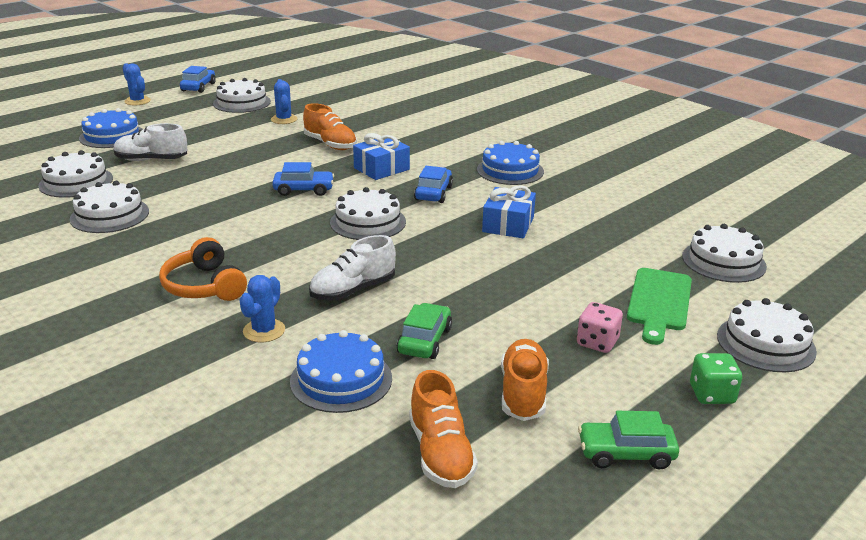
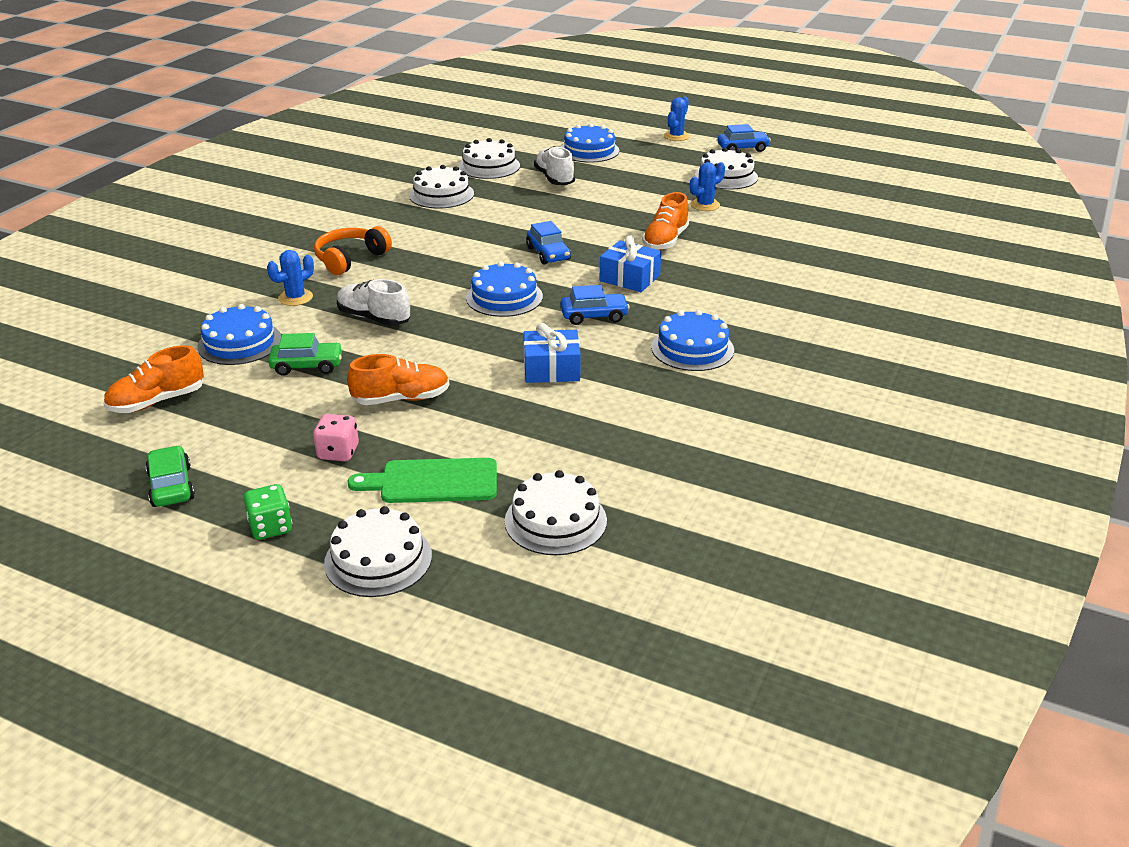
camera: 70 degrees right, 5 degrees up
blue cactus [240,275,285,342] -> blue cactus turned 45 degrees counterclockwise [267,250,314,306]
white cake [330,187,406,240] -> blue cake [466,261,543,317]
orange shoe [501,339,549,421] -> orange shoe moved to [347,354,449,405]

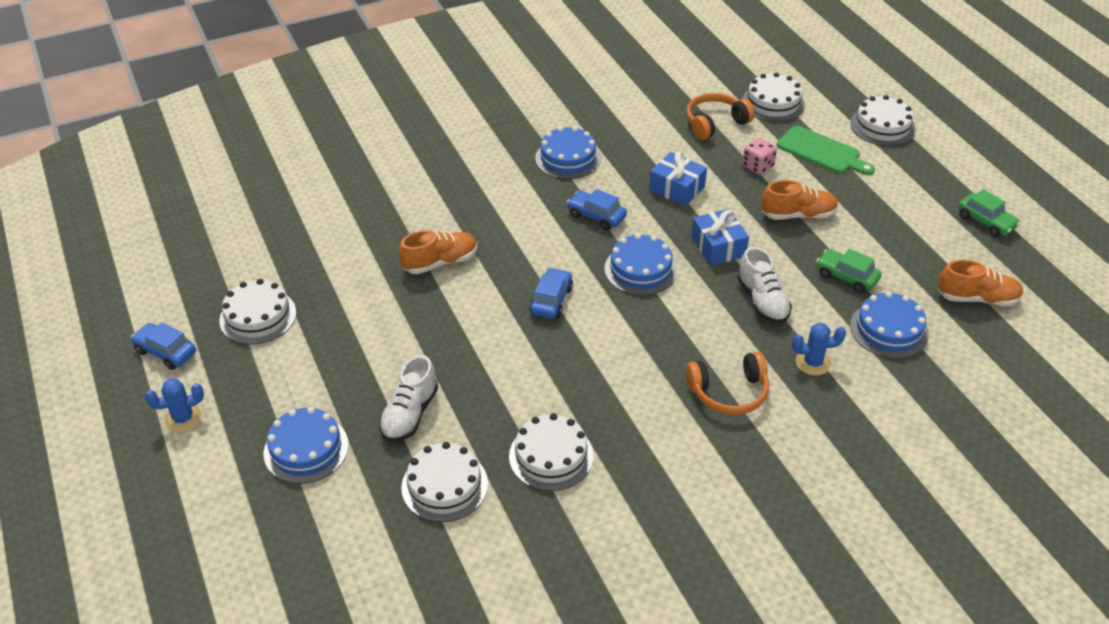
camera: 140 degrees left, 10 degrees up
green car [145,445,195,507] -> green car turned 60 degrees counterclockwise [958,189,1021,237]
green dice [243,484,292,540] -> none
pink dice [313,414,359,461] -> pink dice moved to [742,138,777,174]
orange shoe [347,354,449,405] -> orange shoe turned 150 degrees clockwise [761,180,838,220]
blue gift [600,235,661,292] -> blue gift moved to [691,209,749,266]
blue cactus [690,162,725,211] -> none
none -> orange headphones [686,93,754,140]

